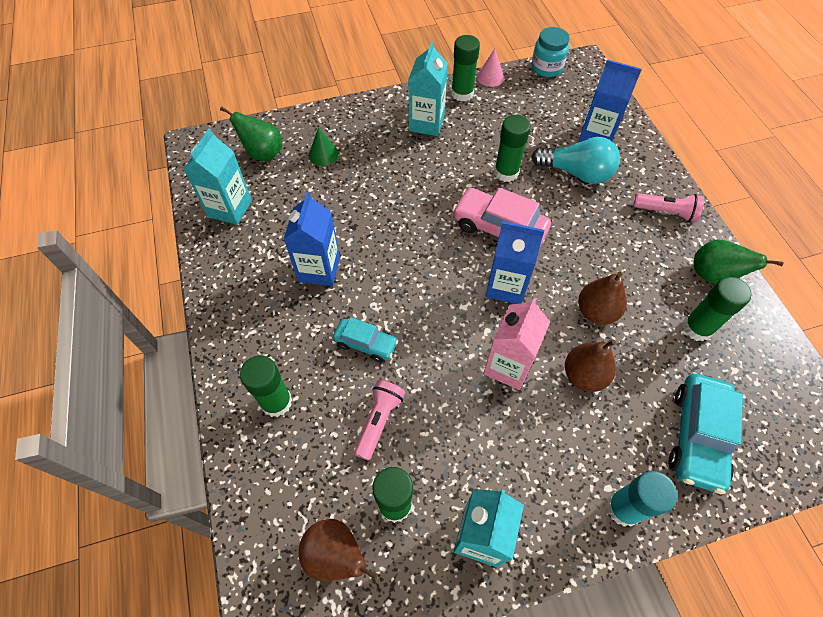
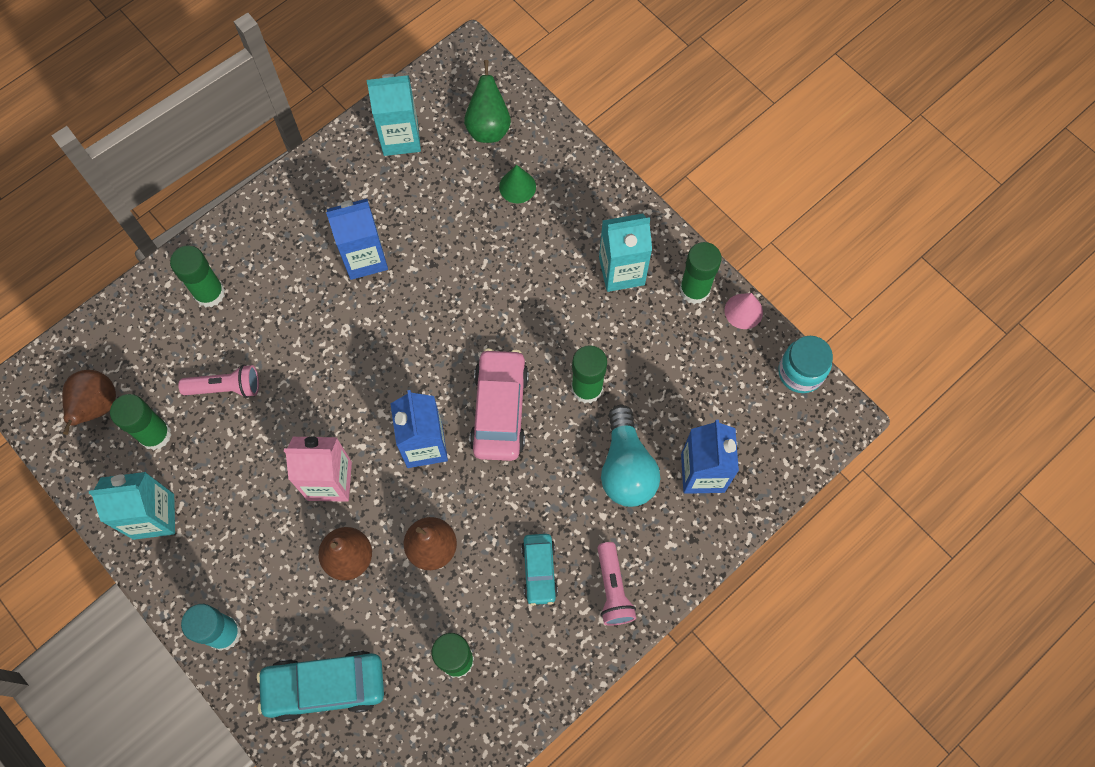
camera: 65 degrees right, 10 degrees up
turquoise car [333,317,398,362] -> turquoise car moved to [521,534,558,606]
green pear [694,239,784,284] -> none

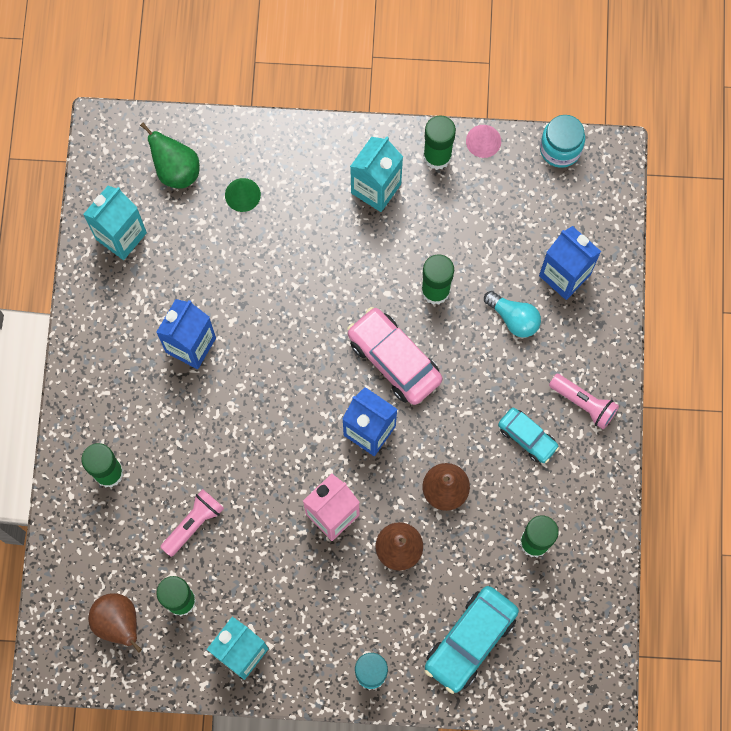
camera: 45 degrees left, 5 degrees up
turquoise light bulb [601,405,660,507] -> turquoise light bulb [484,291,541,338], size x0.66

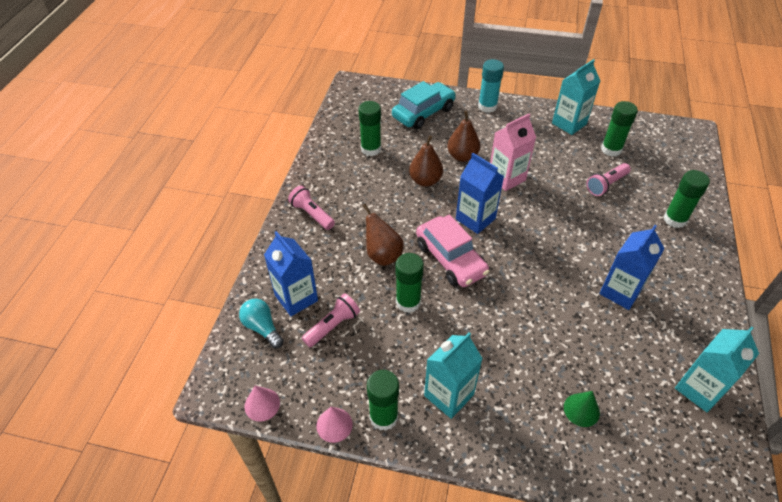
camera: 170 degrees left, 25 degrees down
brown pear [88,593,142,653] -> brown pear moved to [362,204,404,266]
green pear [140,122,200,189] -> none
turquoise light bulb [484,291,541,338] -> turquoise light bulb moved to [239,299,284,348]
turquoise car [498,408,559,463] -> none
turquoise jar [540,115,585,168] -> pink cone [245,386,280,422]
none -> pink flashlight [302,293,360,347]

